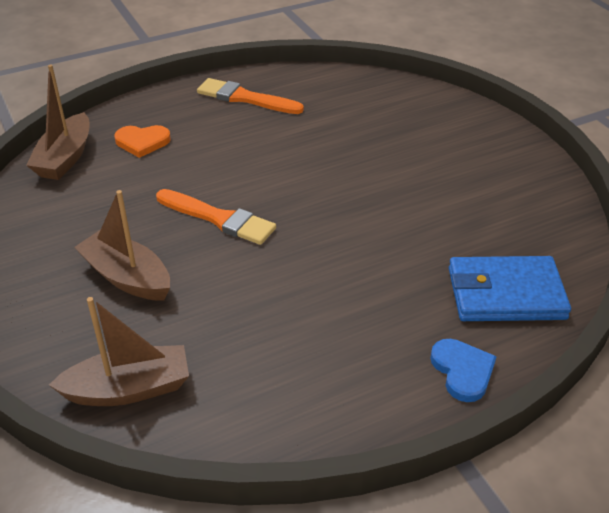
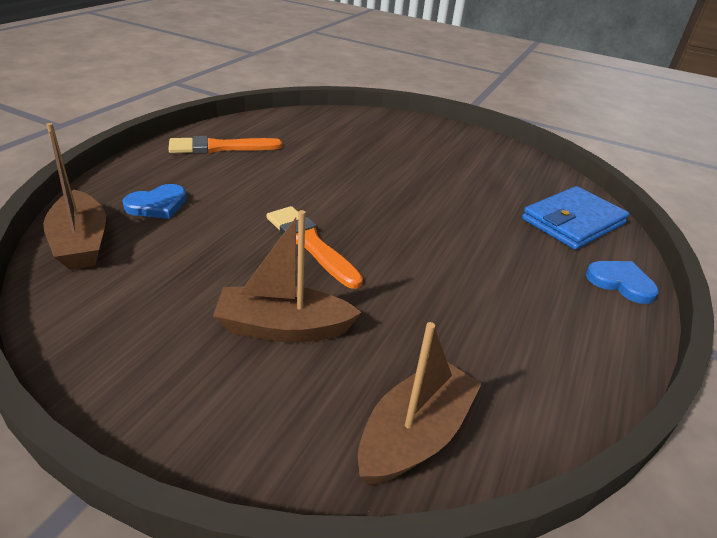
camera: 40 degrees left, 5 degrees down
orange heart [114,125,171,158] -> blue heart [122,184,187,219]
orange brush [156,189,276,245] -> orange brush turned 120 degrees counterclockwise [267,206,363,289]

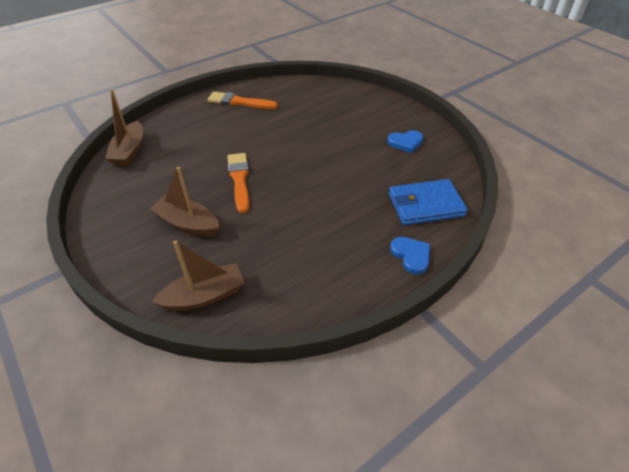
camera: 30 degrees right, 10 degrees up
blue heart [122,184,187,219] -> blue heart moved to [387,130,423,153]

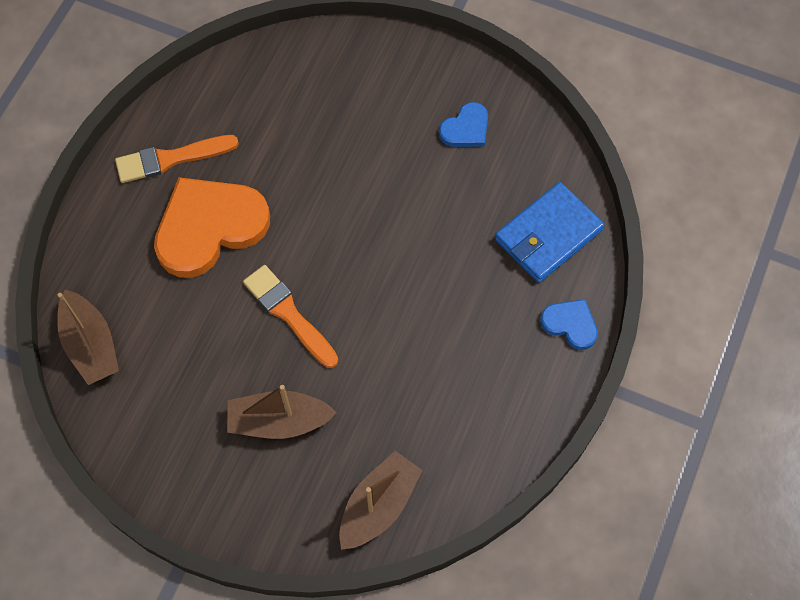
camera: 30 degrees left, 20 degrees up
none -> orange heart [154,177,270,278]

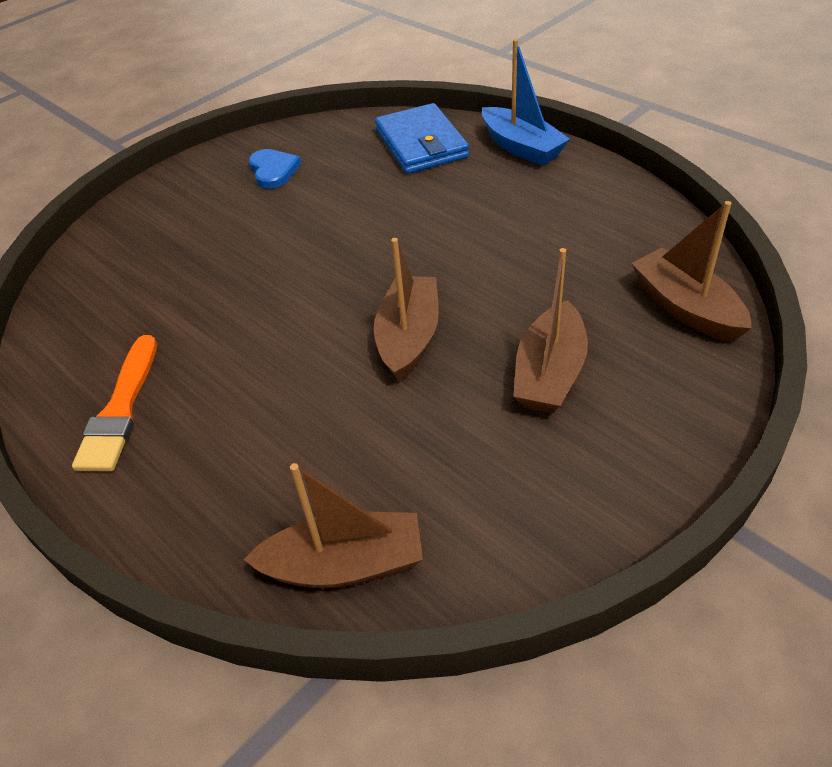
camera: 65 degrees left, 20 degrees down
orange heart [154,177,270,278] -> none
orange brush [243,265,338,368] -> brown boat [374,238,439,382]
blue heart [540,299,598,350] -> blue boat [482,39,570,166]

